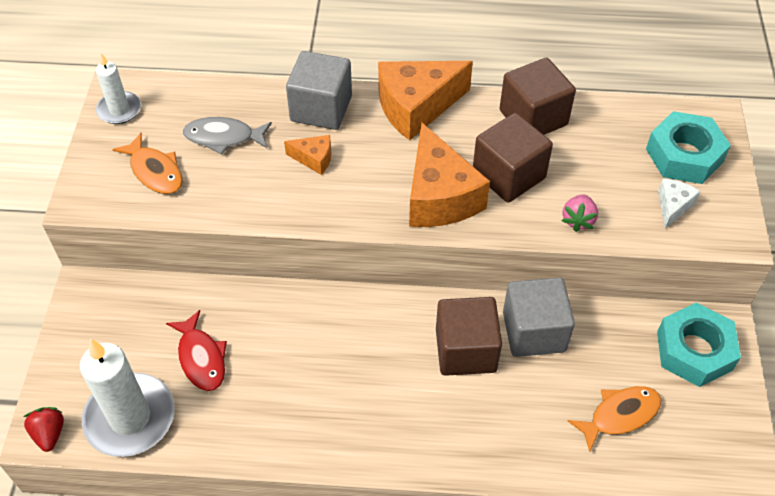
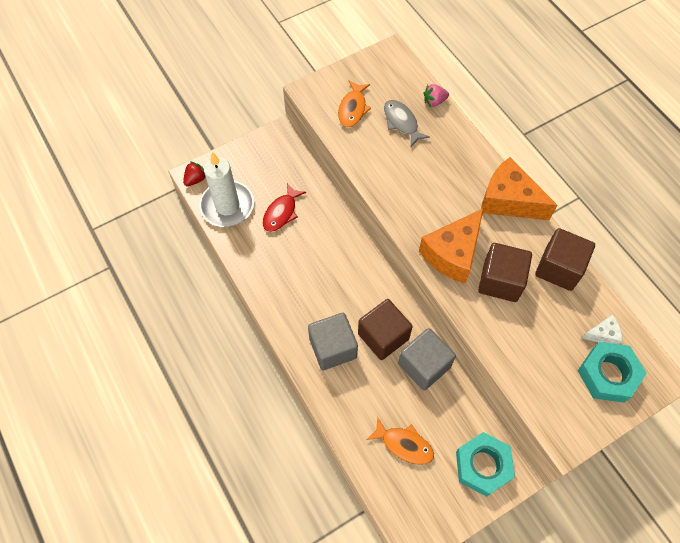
camera: 55 degrees right, 10 degrees up
white candle [96,53,141,124] -> none
orange cheese [284,135,331,175] -> none
grey cube [286,51,352,130] -> grey cube moved to [308,313,358,370]
pink strawberry [562,194,598,232] -> pink strawberry moved to [424,84,449,107]
white cheese [658,179,701,229] -> white cheese moved to [581,315,622,344]

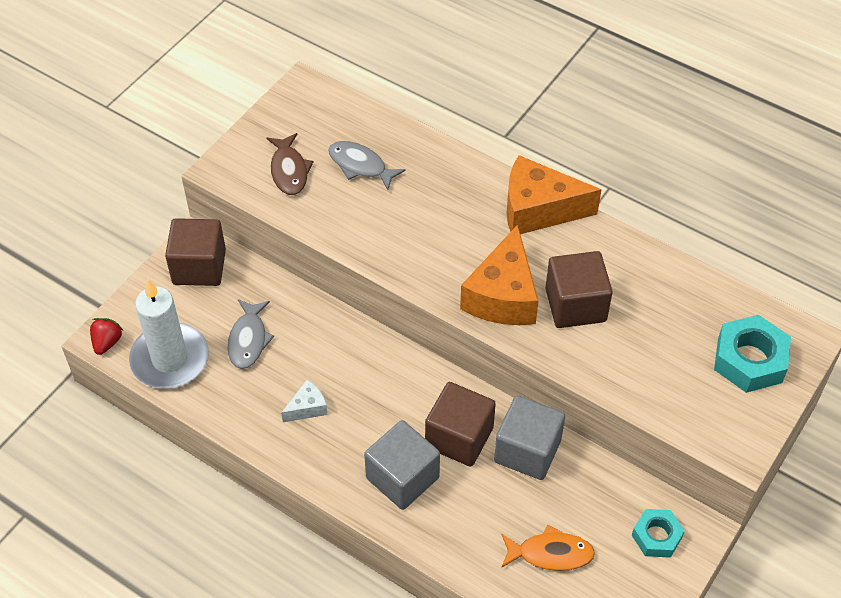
camera: 25 degrees left, 10 degrees down
red fish [263,183,306,232] -> grey fish [227,299,274,369]
orange fish [338,80,371,127] -> brown fish [267,133,313,195]
pink strawberry [424,84,449,107] -> none
turquoise nut [456,432,515,497] -> turquoise nut [632,509,685,558], size x0.63
brown cube [535,228,595,291] -> brown cube moved to [165,218,226,286]
white cheese [581,315,622,344] -> white cheese moved to [281,380,328,422]

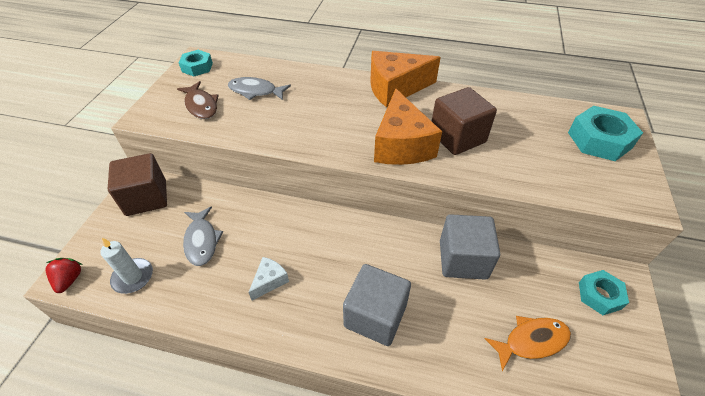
camera: 20 degrees left, 5 degrees down
white candle [129,279,209,389] -> white candle [100,237,153,294], size x0.56
brown cube [425,382,496,467] -> none
none -> turquoise nut [178,50,213,76]

